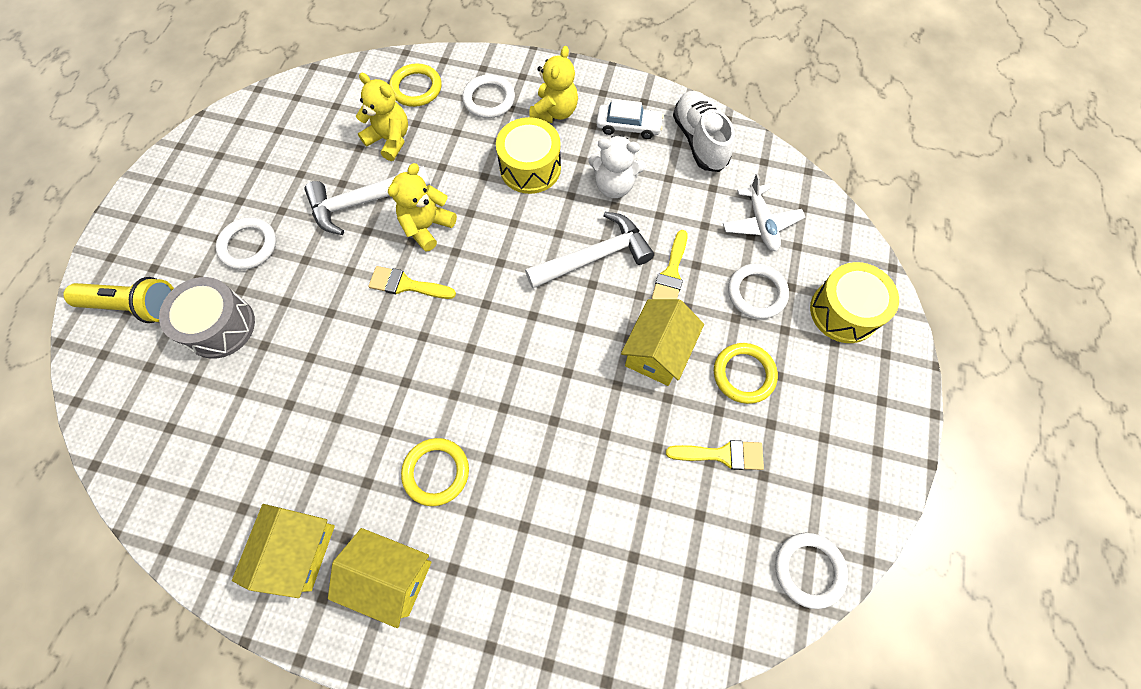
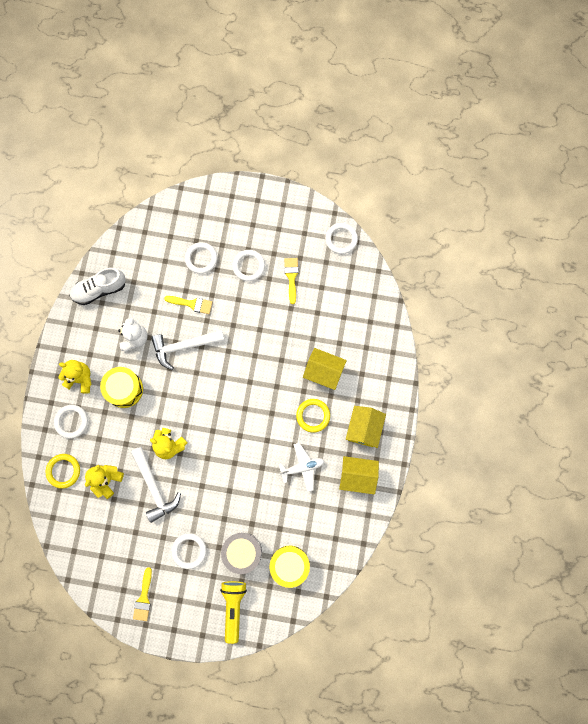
camera: 95 degrees left, 10 degrees up
yellow brush [368,266,456,299] -> yellow brush moved to [133,567,152,621]
white hammer [525,212,654,288] -> white hammer turned 75 degrees counterclockwise [151,330,225,370]
white car [596,99,664,139] -> none
yellow house [621,299,704,386] -> yellow house moved to [303,348,347,390]
yellow ring [714,343,778,404] -> white ring [232,250,265,281]
white plane [723,174,805,251] -> white plane moved to [278,443,324,492]
yellow drum [810,262,899,343] -> yellow drum moved to [270,546,310,588]

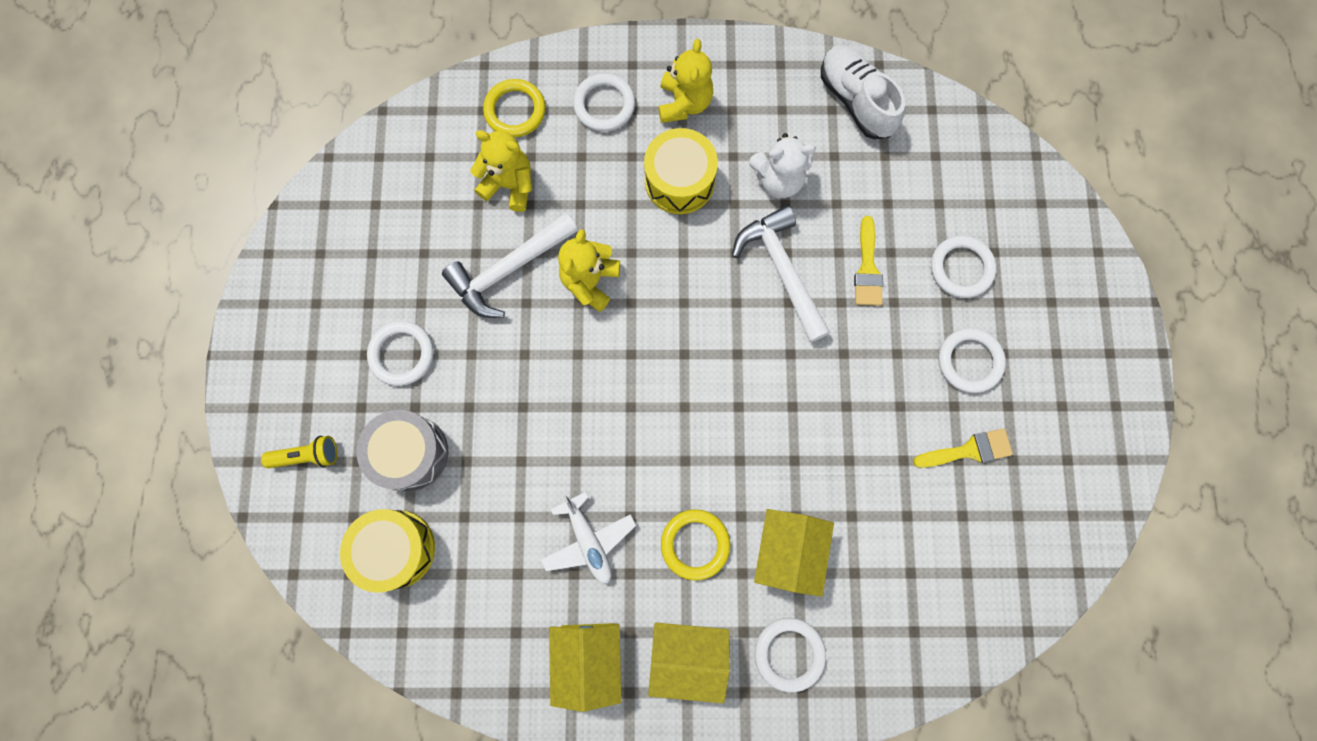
camera: 80 degrees right, 0 degrees up
yellow brush [133,567,152,621] -> none
yellow flashlight [220,581,247,644] -> yellow flashlight [261,436,337,468], size x0.63
white ring [325,223,358,254] -> white ring moved to [755,618,826,692]

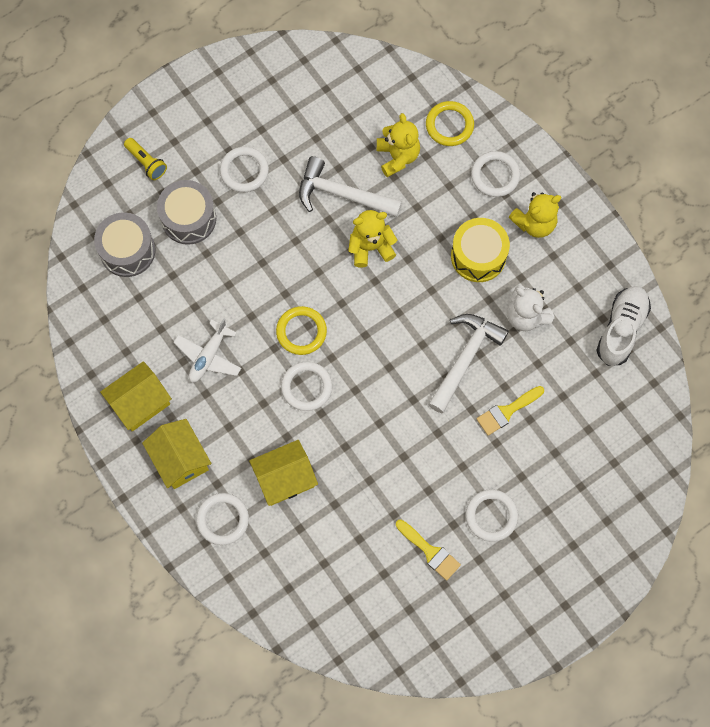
camera: 55 degrees right, 5 degrees down
yellow drum [340,509,435,593] -> grey drum [94,212,155,277]
yellow ring [661,509,730,580] -> yellow ring moved to [276,306,327,355]
white ring [931,236,996,298] -> white ring moved to [281,361,332,411]

